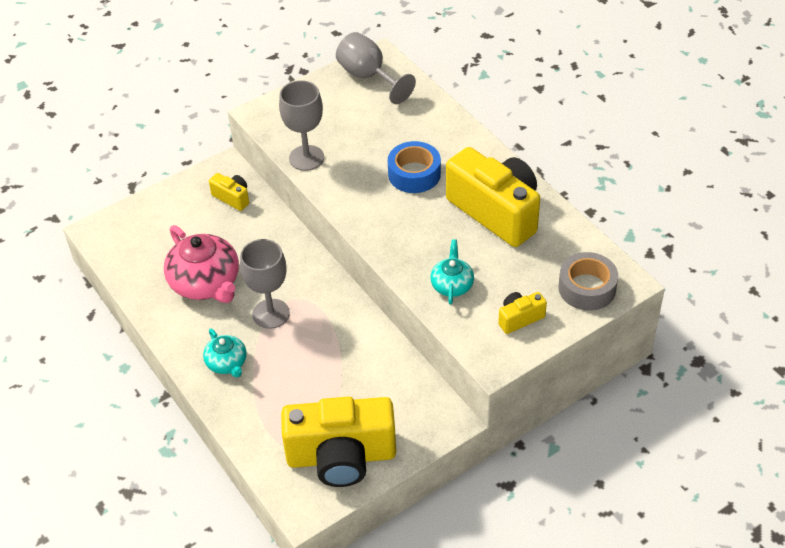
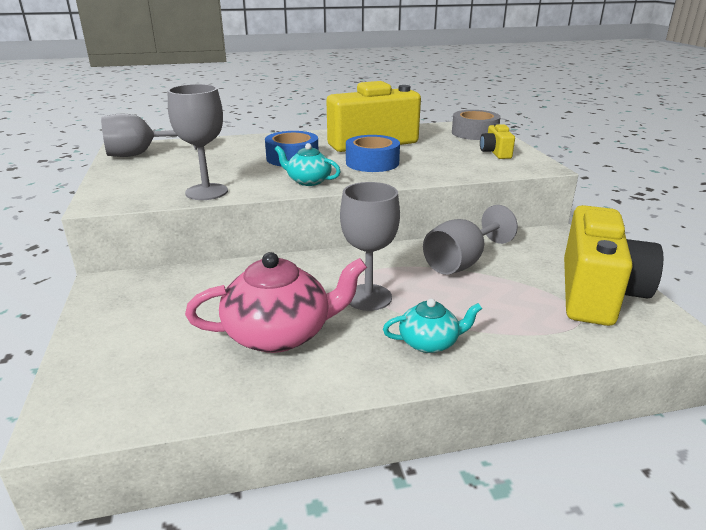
camera: 70 degrees left, 20 degrees down
yellow camera [209,173,249,211] -> none
turquoise teapot [430,239,474,304] -> turquoise teapot moved to [275,143,341,186]
none -> blue tape [346,135,400,172]
none -> grey goblet [423,205,518,275]

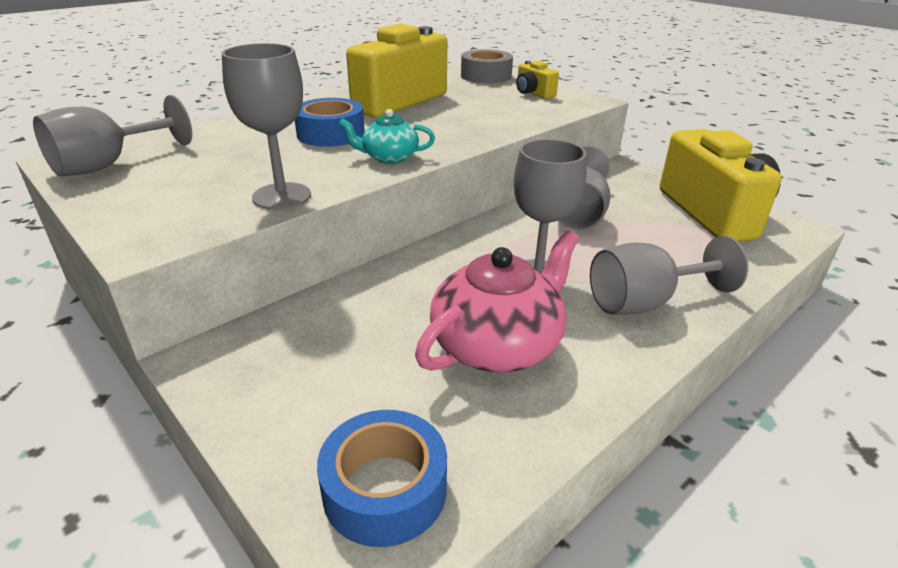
camera: 30 degrees left, 5 degrees up
blue tape [346,135,400,172] -> blue tape moved to [317,410,447,547]
turquoise teapot [383,299,482,353] -> grey goblet [590,236,748,314]

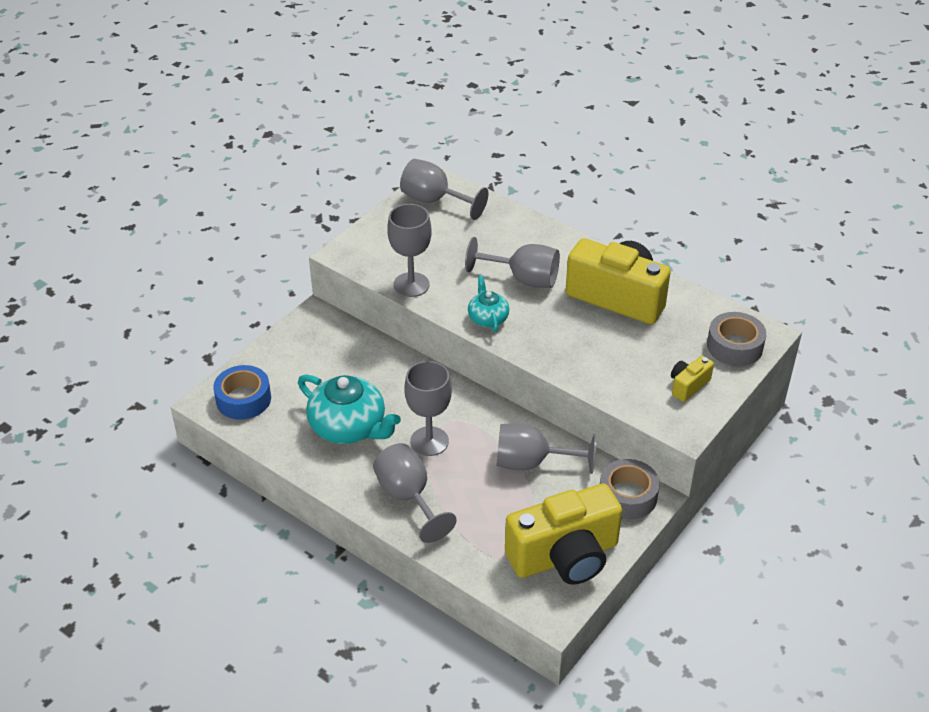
camera: 80 degrees right, 10 degrees up
blue tape [295,98,365,147] -> grey goblet [465,237,560,288]
pink teapot [415,230,579,372] -> turquoise teapot [298,374,401,444]
none -> grey tape [600,459,660,519]

